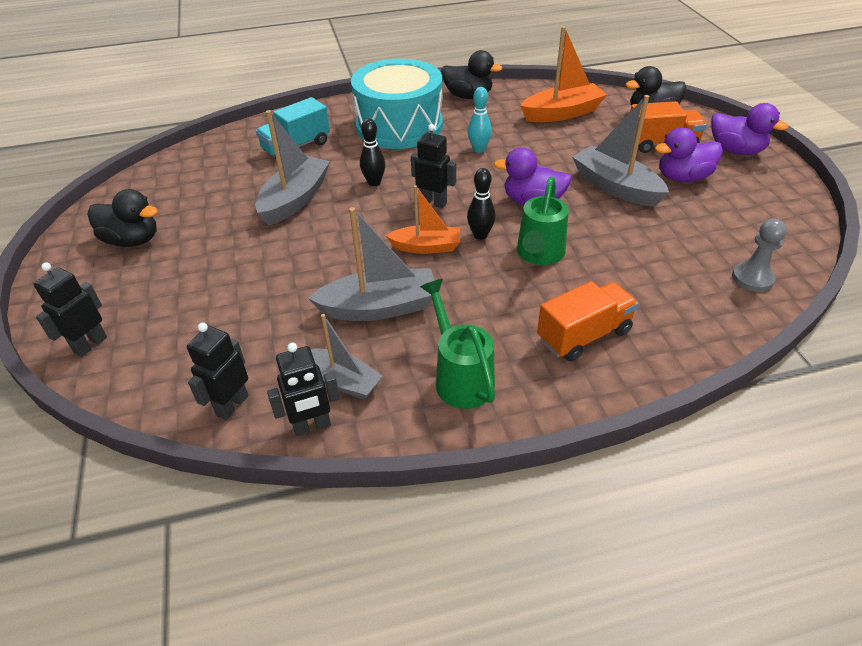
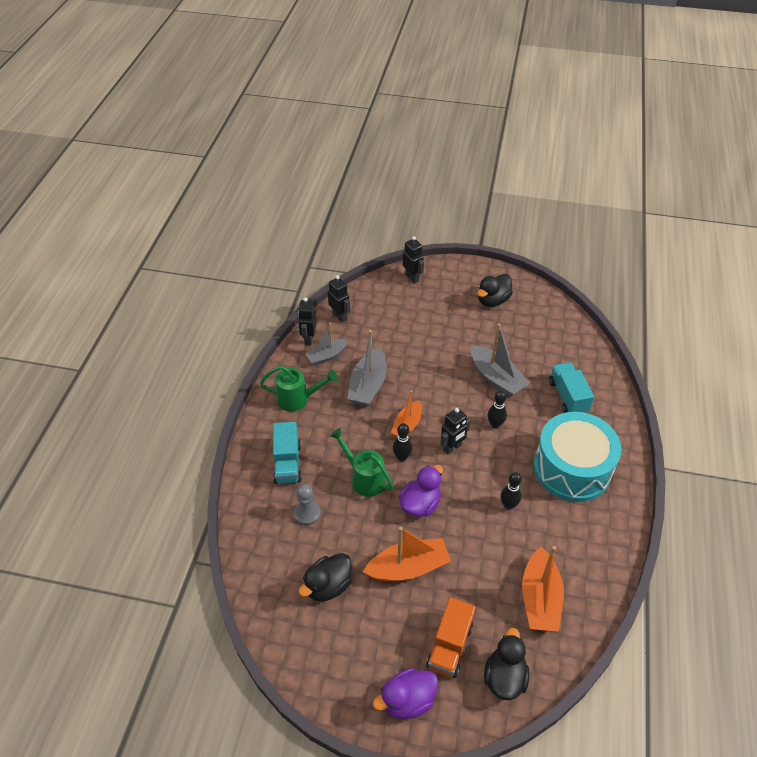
camera: 115 degrees right, 5 degrees up
black duck [441,50,503,99] -> black duck moved to [299,553,352,602]
turquoise bowling pin [468,87,492,153] -> black bowling pin [500,472,522,510]
orange truck [537,281,639,362] -> turquoise truck [273,422,302,484]
grey boat [572,95,669,207] -> orange boat [363,527,451,581]
purple duck [655,127,723,182] -> none
grey pawn [732,219,787,292] -> grey pawn moved to [294,484,321,525]

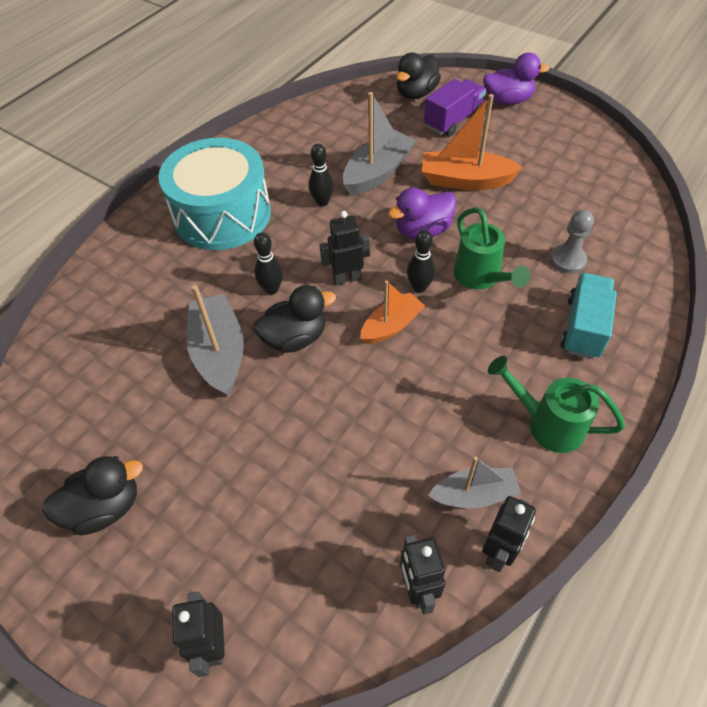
camera: 155 degrees left, 5 degrees up
black duck [299,553,352,602] -> black duck moved to [253,285,336,353]
grey boat [347,330,387,407] -> grey boat moved to [343,92,416,196]
orange truck [426,597,475,678] -> purple truck [424,79,486,137]
orange boat [522,546,564,632] -> none
turquoise truck [549,362,594,413] -> none

